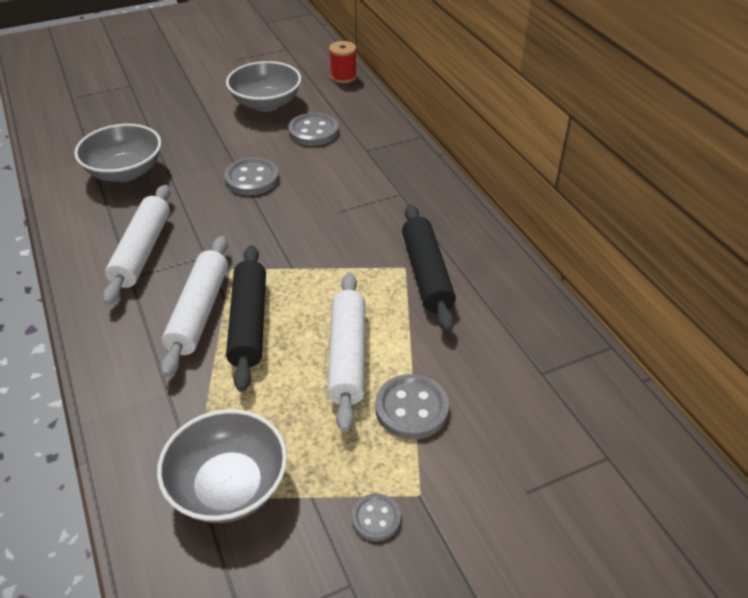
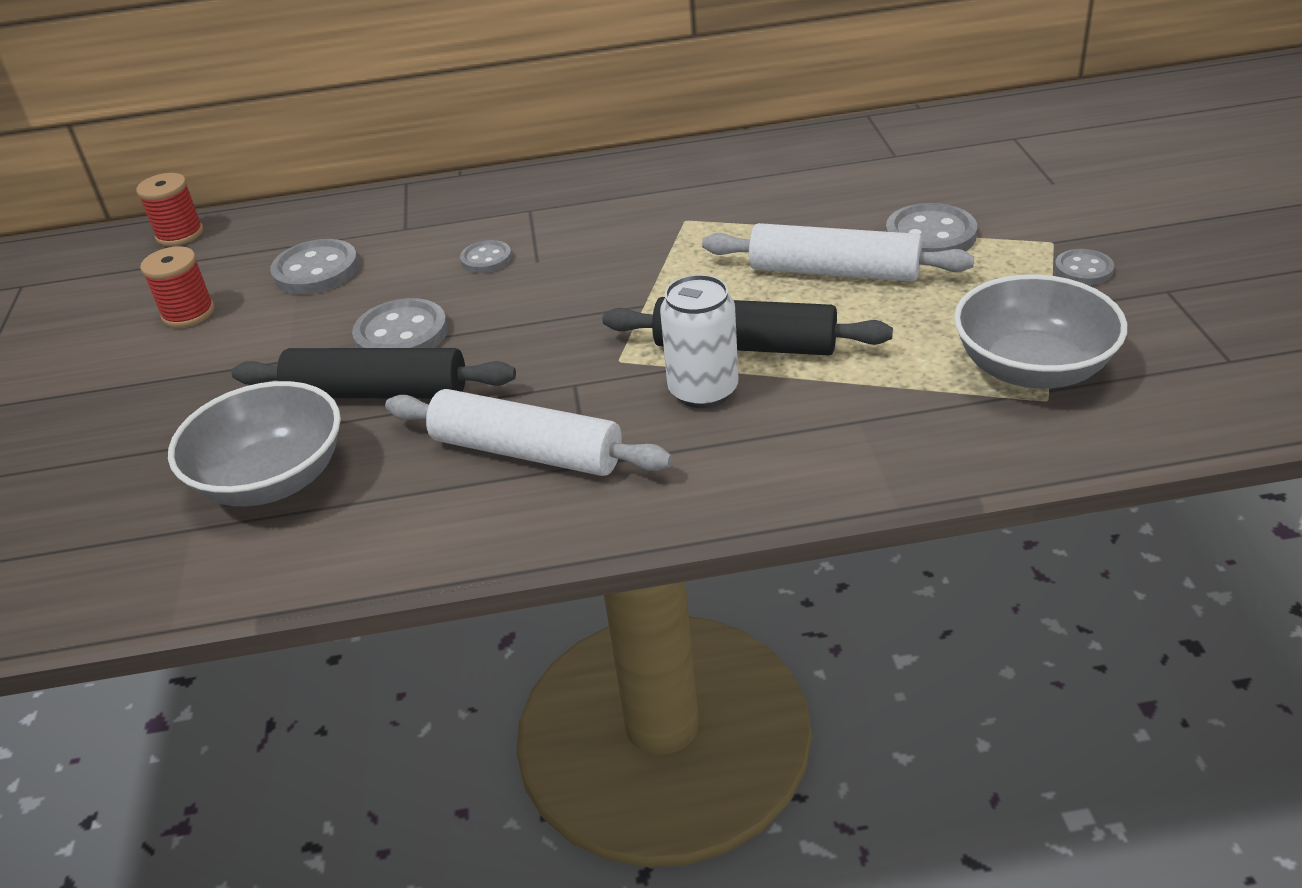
camera: 70 degrees left, 5 degrees down
white rolling pin [160,236,228,378] -> white can [660,274,739,408]
grey bowl [226,61,301,112] -> red spool [140,246,215,328]
black rolling pin [402,204,456,332] -> black rolling pin moved to [232,348,516,399]
none -> grey button [460,240,512,273]

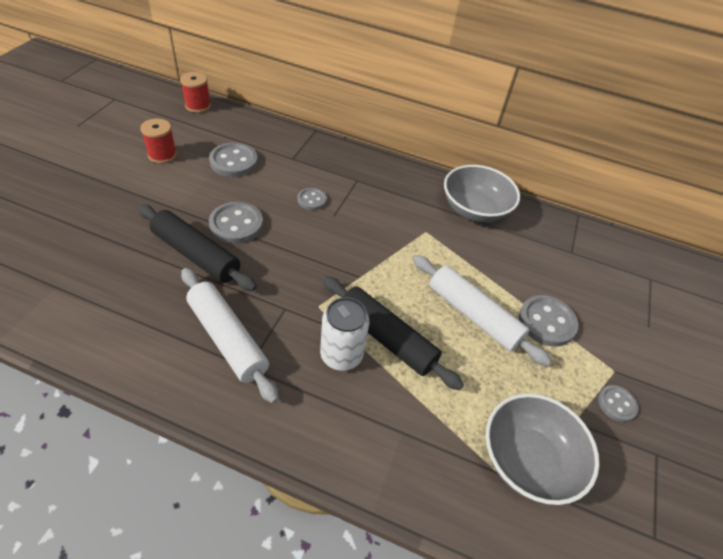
camera: 20 degrees right, 10 degrees up
grey bowl [168,381,341,506] -> grey bowl moved to [444,165,520,223]

